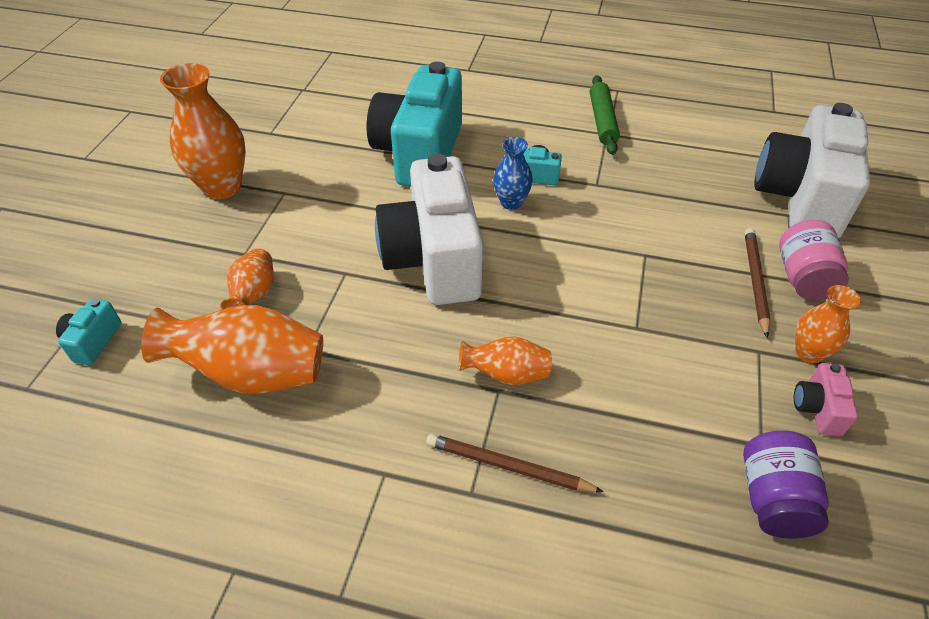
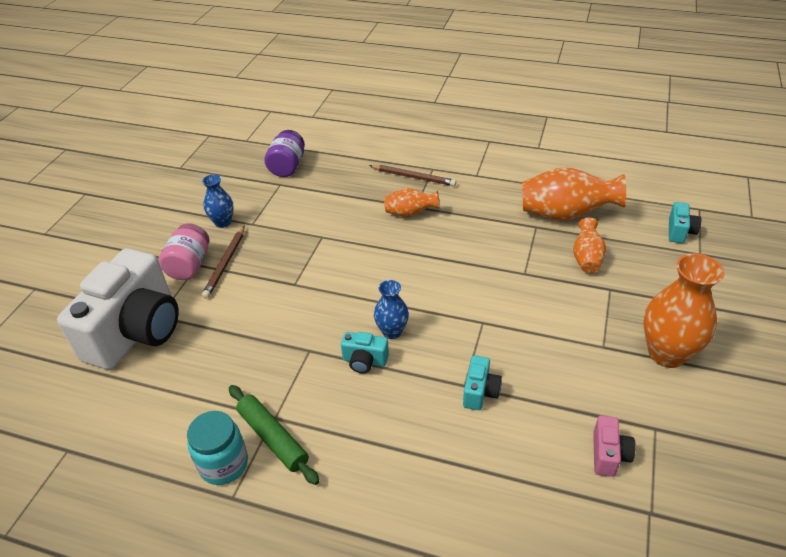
camera: 175 degrees left, 5 degrees down
turquoise camera [367,62,462,187] -> turquoise camera [463,355,502,410], size x0.40
white camera [375,154,483,305] -> none
green rolling pin [590,75,620,155] -> green rolling pin turned 45 degrees counterclockwise [229,385,319,485]
pink camera [794,363,858,436] -> pink camera moved to [593,415,636,477]
orange vase [795,285,861,363] -> blue vase [202,175,234,228]
none -> turquoise jar [187,411,248,485]

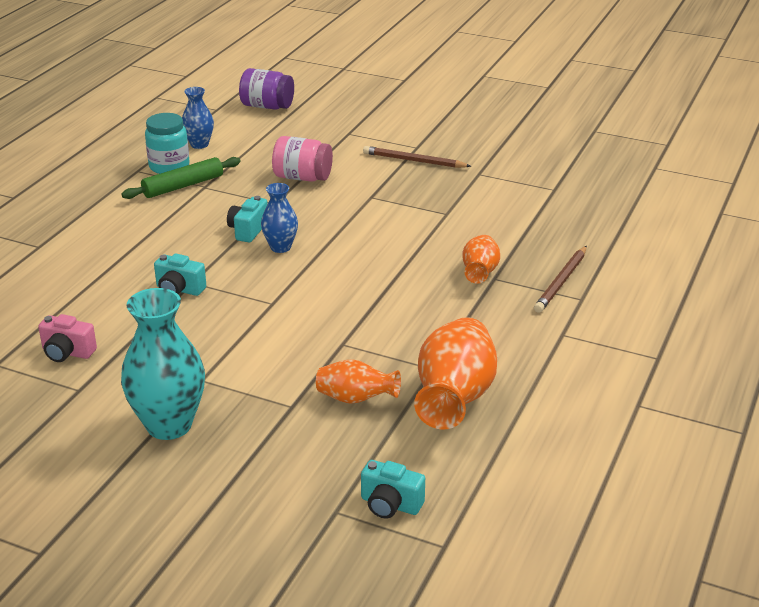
camera: 95 degrees right, 10 degrees down
white camera [57,248,179,370] -> none
pink jar [158,223,209,280] -> pink jar moved to [272,136,333,182]
blue vase [202,175,234,228] -> blue vase moved to [182,87,214,149]
purple jar [264,130,305,177] -> purple jar moved to [239,68,294,110]
orange vase [643,253,725,368] -> turquoise vase [121,288,205,440]

